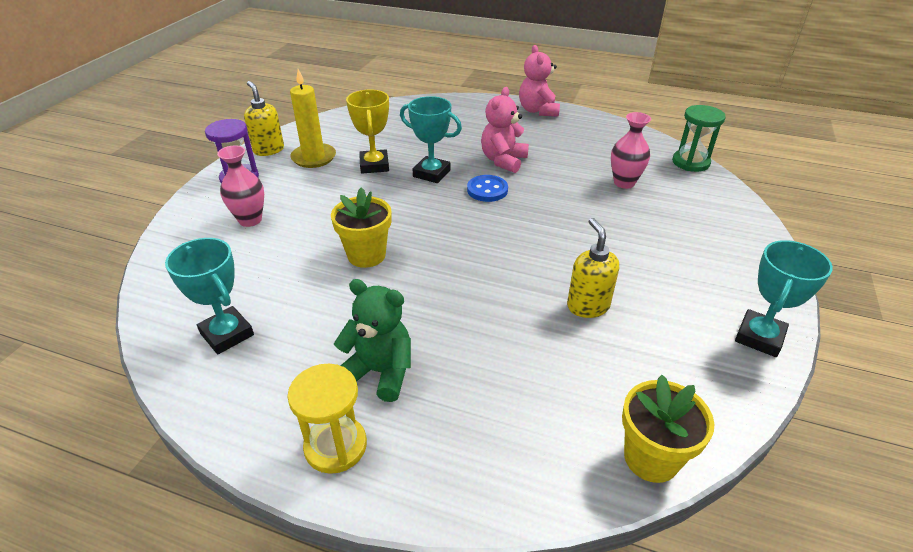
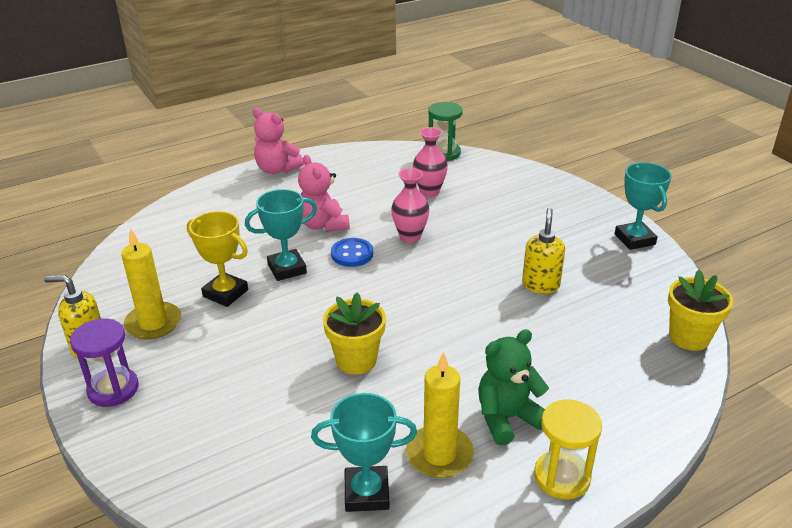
camera: 50 degrees left, 5 degrees down
pink vase [217,145,264,227] -> pink vase moved to [391,168,430,243]
yellow soap dispenser [567,218,619,318] -> yellow soap dispenser turned 75 degrees clockwise [522,208,565,294]
none -> yellow candle [406,352,474,478]

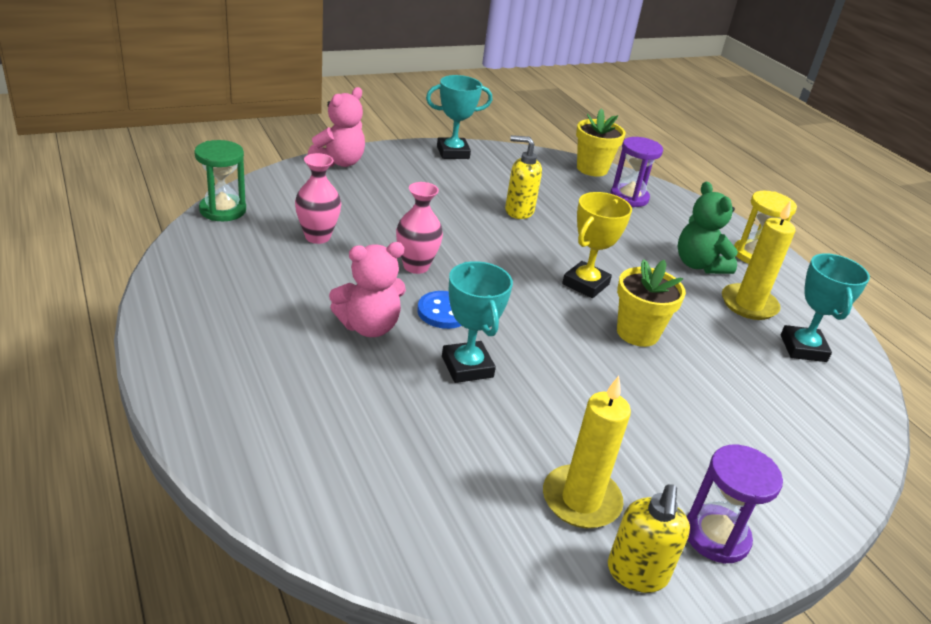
camera: 90 degrees left, 0 degrees up
yellow trophy [187,211,248,307] -> yellow trophy moved to [562,192,632,298]
pink teddy bear [253,108,304,174] -> pink teddy bear moved to [308,87,365,167]
none -> purple hourglass [610,137,663,207]

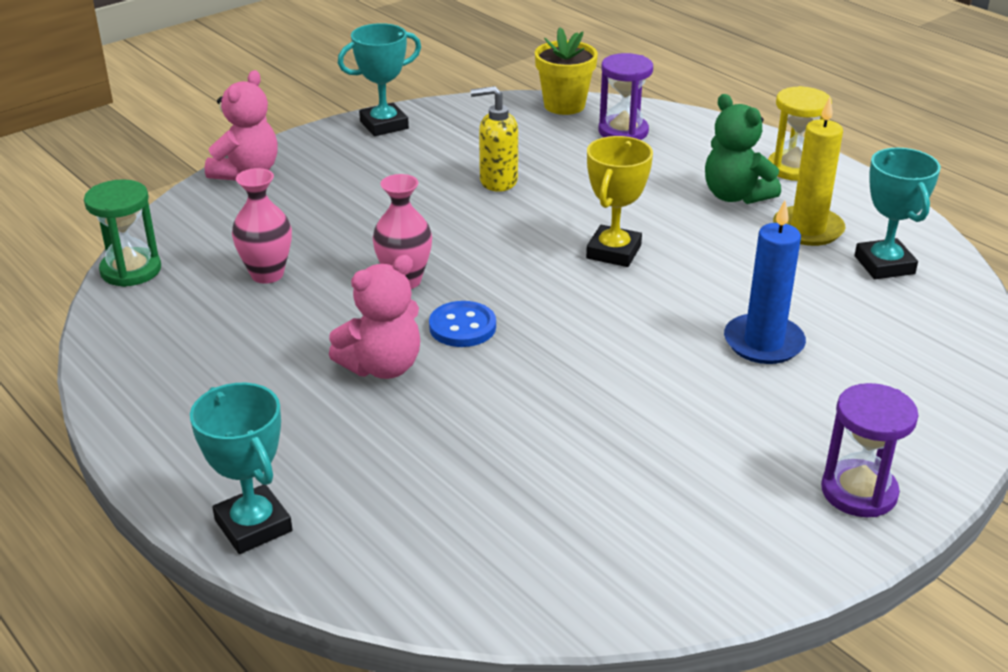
camera: 10 degrees left, 0 degrees up
turquoise trophy [442,261,513,383] -> turquoise trophy moved to [190,383,292,554]
yellow candle [543,376,631,528] -> none
yellow soap dispenser [608,484,690,593] -> none
yellow flower pot [617,260,686,347] -> none
none -> blue candle [724,200,806,364]

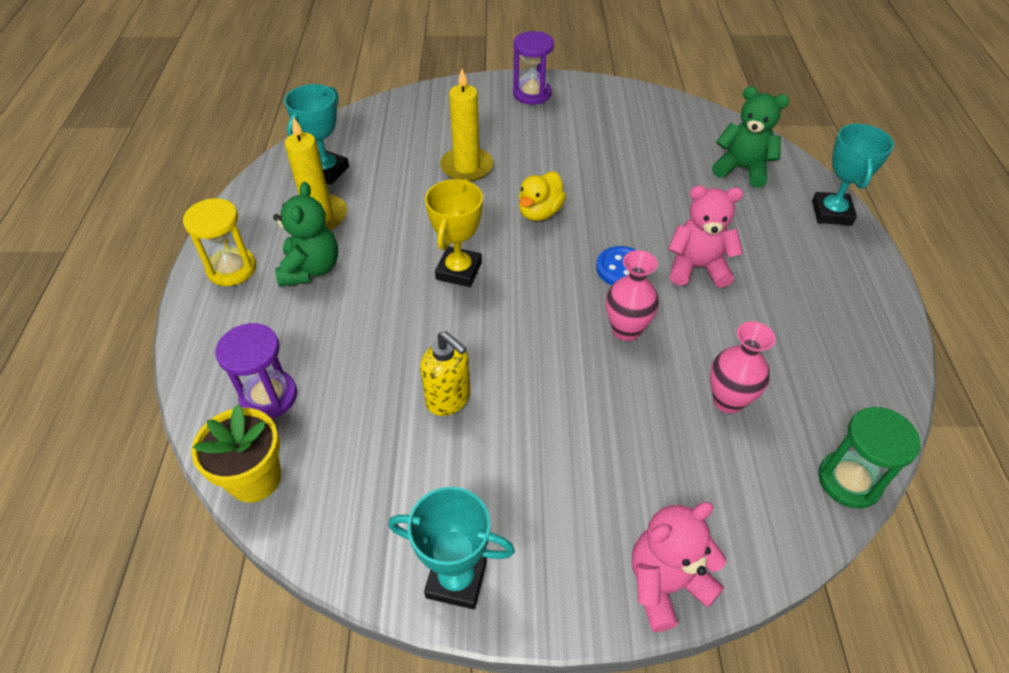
camera: 140 degrees left, 15 degrees up
yellow trophy [586,136,653,267] -> yellow trophy turned 45 degrees counterclockwise [425,179,483,287]
blue candle [724,200,806,364] -> yellow candle [440,69,493,182]
none -> yellow duck [519,171,566,221]
none -> green teddy bear [712,87,789,188]

